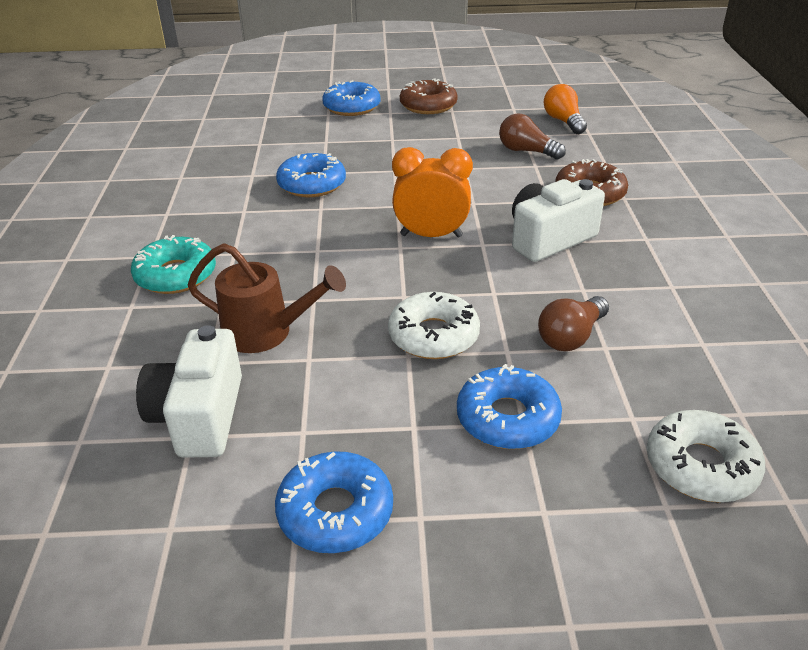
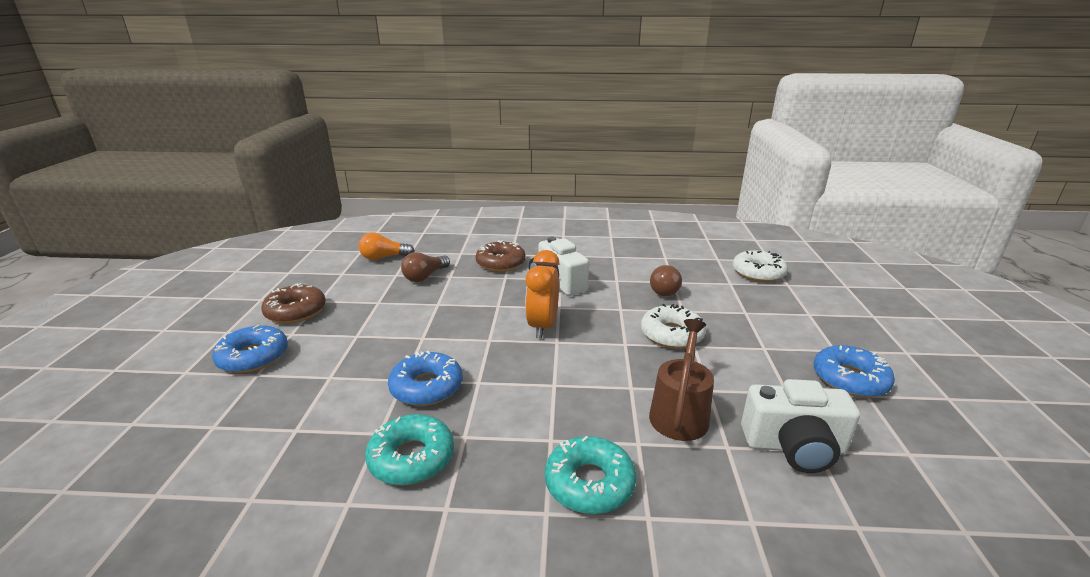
camera: 85 degrees left, 10 degrees down
blue donut [457,364,562,449] -> none
brown light bulb [538,296,609,351] -> brown light bulb turned 60 degrees clockwise [650,265,682,296]
none -> turquoise donut [365,414,454,485]

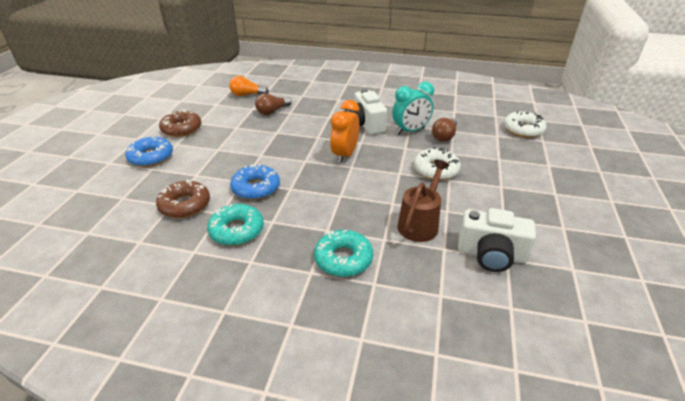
camera: 10 degrees right, 10 degrees up
brown donut [476,240,526,272] -> brown donut moved to [156,179,210,218]
blue donut [814,345,895,398] -> none
none -> turquoise clock [392,82,434,134]

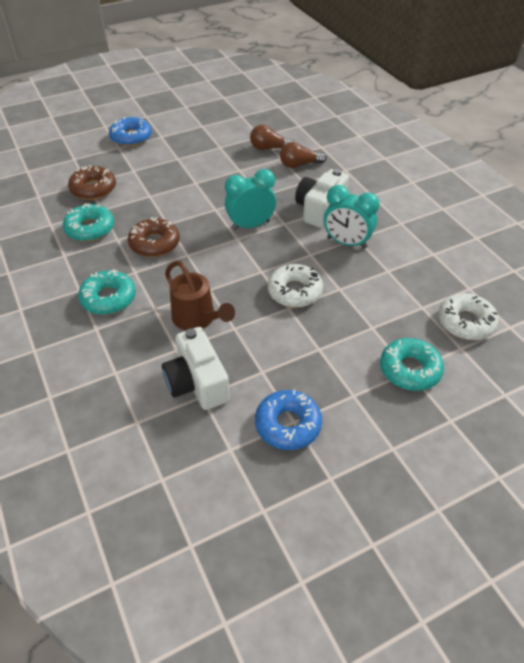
camera: 50 degrees right, 10 degrees up
brown donut [159,110,201,137] -> brown donut moved to [128,217,180,257]
orange light bulb [229,76,269,96] -> none
blue donut [230,164,280,200] -> blue donut moved to [255,390,322,450]
orange clock [330,100,360,164] -> turquoise clock [225,169,276,230]
brown watering can [398,160,449,242] -> brown watering can turned 60 degrees clockwise [165,261,235,331]
brown light bulb [432,118,457,142] -> brown light bulb moved to [280,142,327,168]
none -> turquoise donut [380,338,444,391]

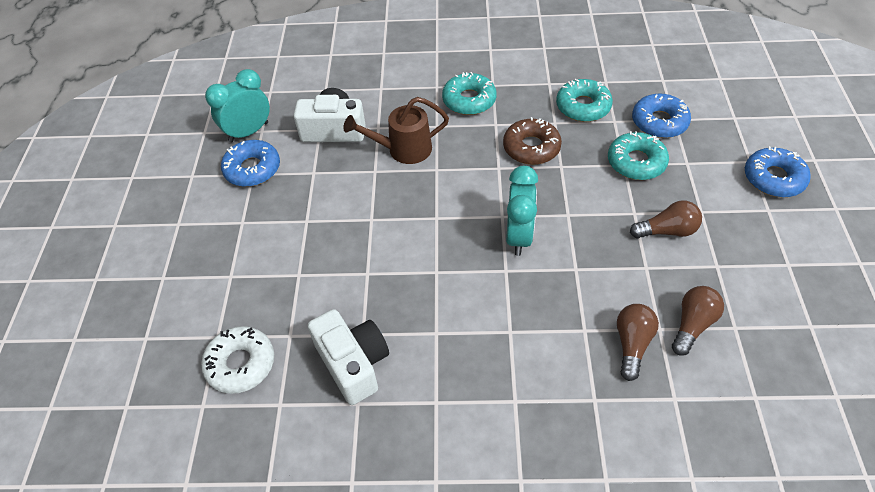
camera: 120 degrees right, 5 degrees up
brown donut [68,165,116,200] -> blue donut [632,94,691,138]
white donut [268,264,323,308] -> none
white camera [295,169,349,228] -> white camera moved to [308,309,389,405]
turquoise clock [324,185,380,249] -> turquoise clock moved to [205,69,270,143]
turquoise donut [380,338,444,391] -> turquoise donut moved to [608,131,669,180]
none -> brown light bulb [630,200,702,239]

